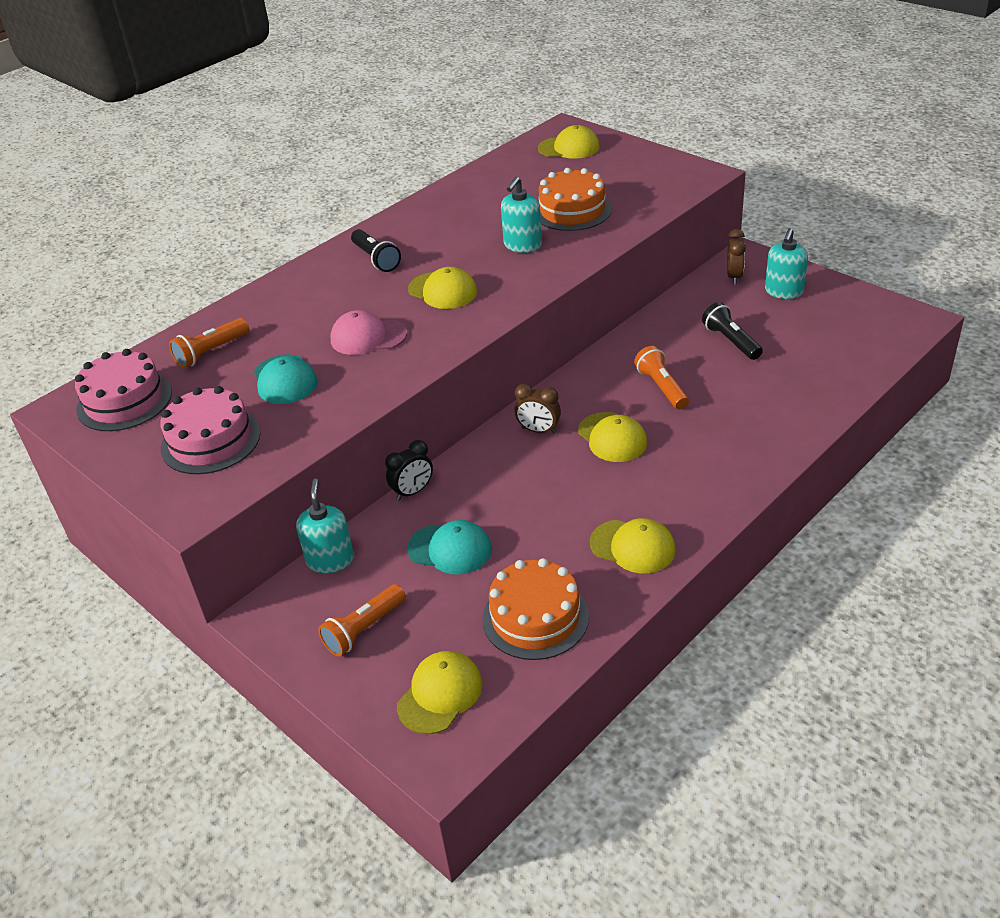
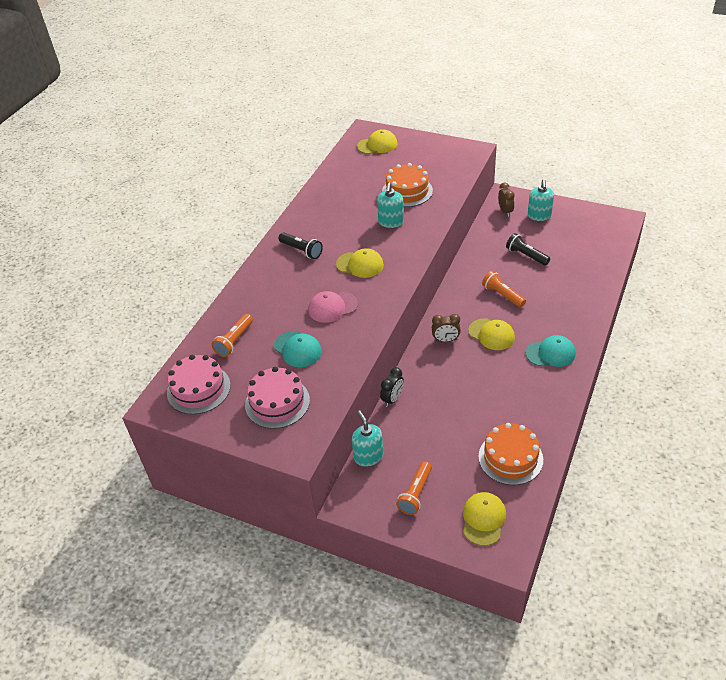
camera: 20 degrees left, 5 degrees up
turquoise cap [407,520,492,574] -> turquoise cap moved to [526,335,576,367]
yellow cap [590,518,676,573] -> none

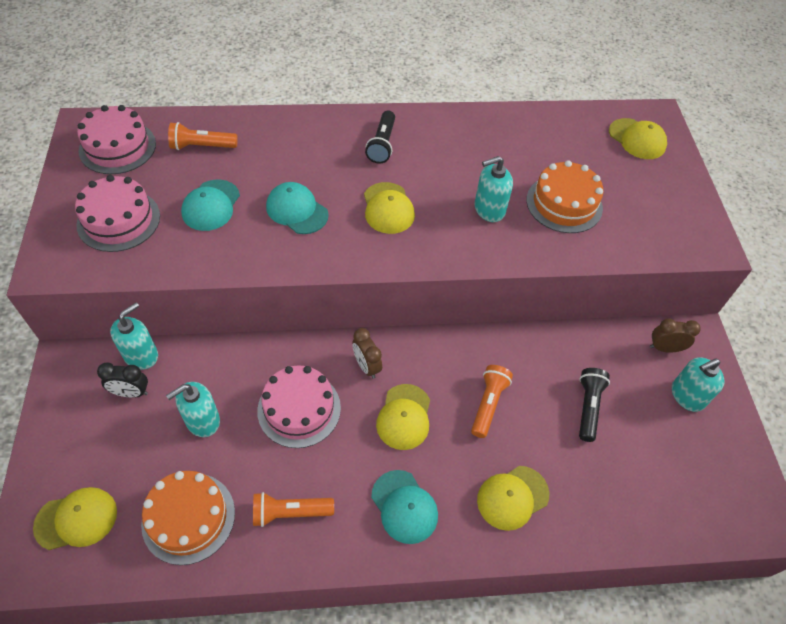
camera: 55 degrees right, 10 degrees up
pink cap [309,291,358,323] -> turquoise cap [266,182,329,234]
black clock [380,367,404,407] -> black clock moved to [97,362,148,398]
orange flashlight [396,461,432,515] -> orange flashlight moved to [253,492,334,527]
brown clock [498,183,515,217] -> brown clock turned 135 degrees counterclockwise [650,319,701,353]
none -> turquoise soap dispenser [166,382,220,437]
none -> pink cake [257,365,341,448]
none -> yellow cap [477,466,549,531]

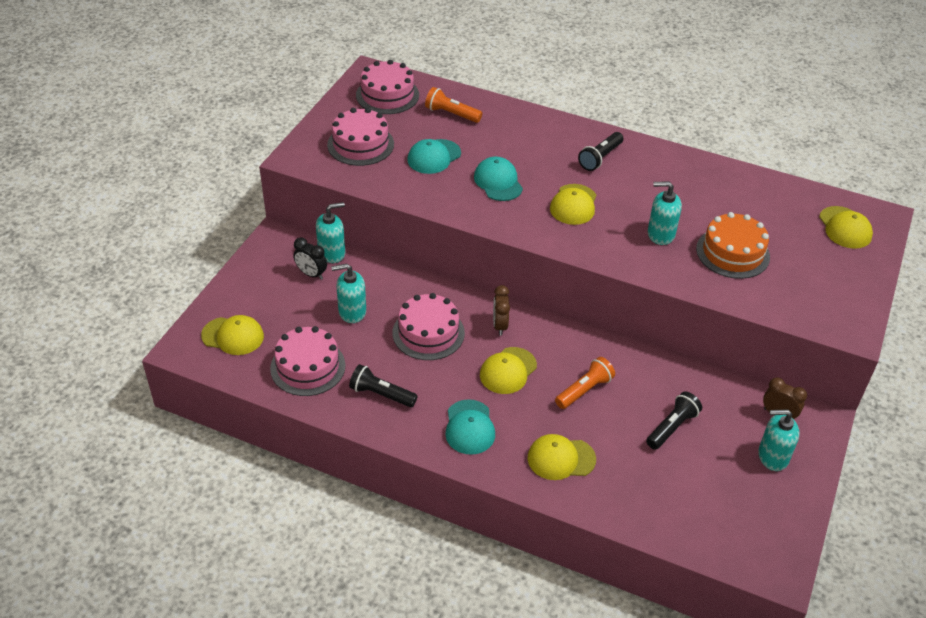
camera: 30 degrees right, 10 degrees down
orange cake [141,471,235,565] -> pink cake [270,326,346,396]
orange flashlight [253,492,334,527] -> black flashlight [349,364,418,407]

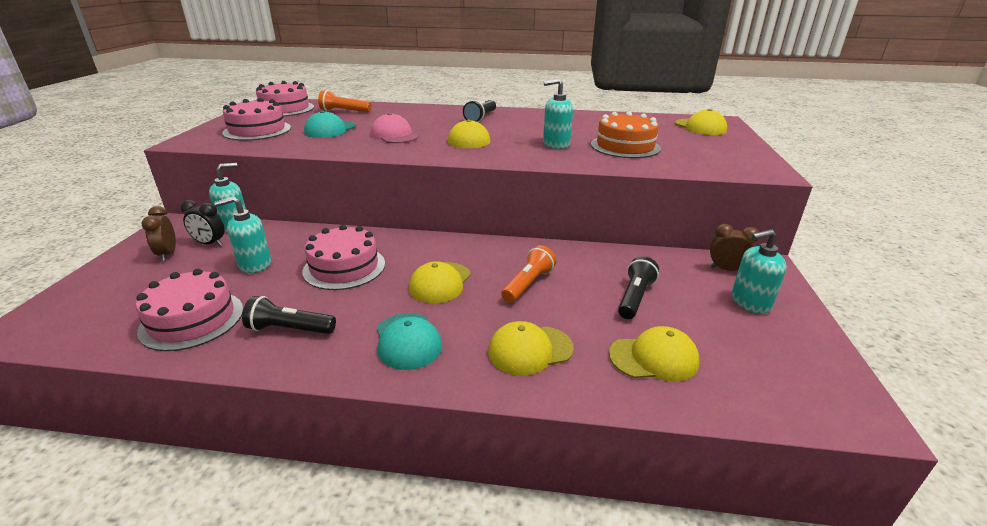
camera: 15 degrees left, 15 degrees down
yellow cap [201,315,264,355] -> yellow cap moved to [609,326,699,382]
turquoise cap [474,157,523,201] -> pink cap [371,113,419,143]
brown clock [493,285,510,336] -> brown clock moved to [141,206,176,261]

